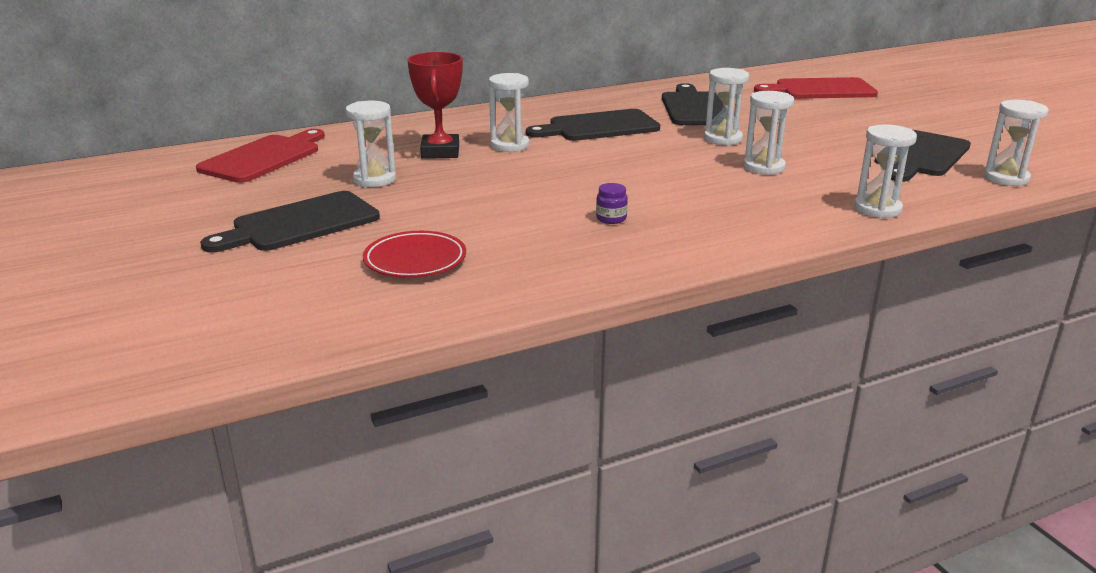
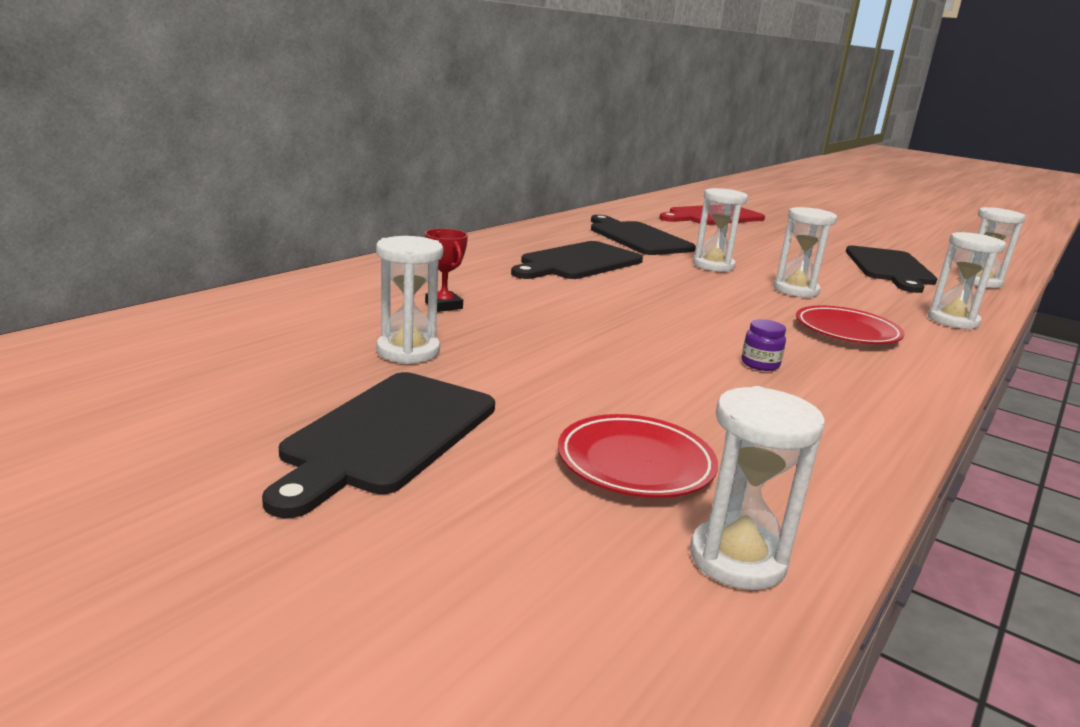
camera: 30 degrees left, 5 degrees down
red cutting board [196,129,325,183] -> none
red trophy [407,52,463,159] -> red trophy [425,228,468,312], size x0.58
white hourglass [489,73,529,152] -> white hourglass moved to [690,386,825,590]
none -> red plate [796,306,904,344]

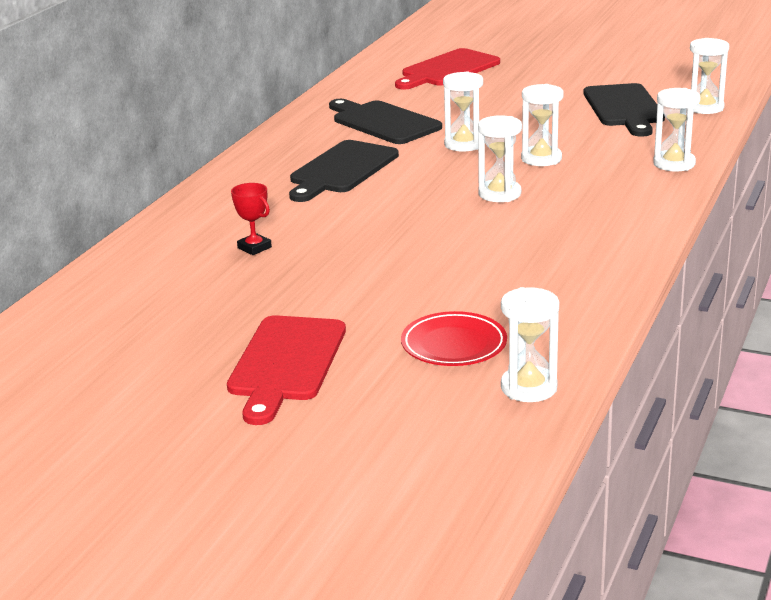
camera: 10 degrees left, 5 degrees up
black cutting board [262,372,495,518] -> red cutting board [227,315,346,425]
white hourglass [376,236,443,364] -> white hourglass moved to [478,115,522,202]
purple jar [741,319,786,371] -> none
red plate [796,306,904,344] -> none

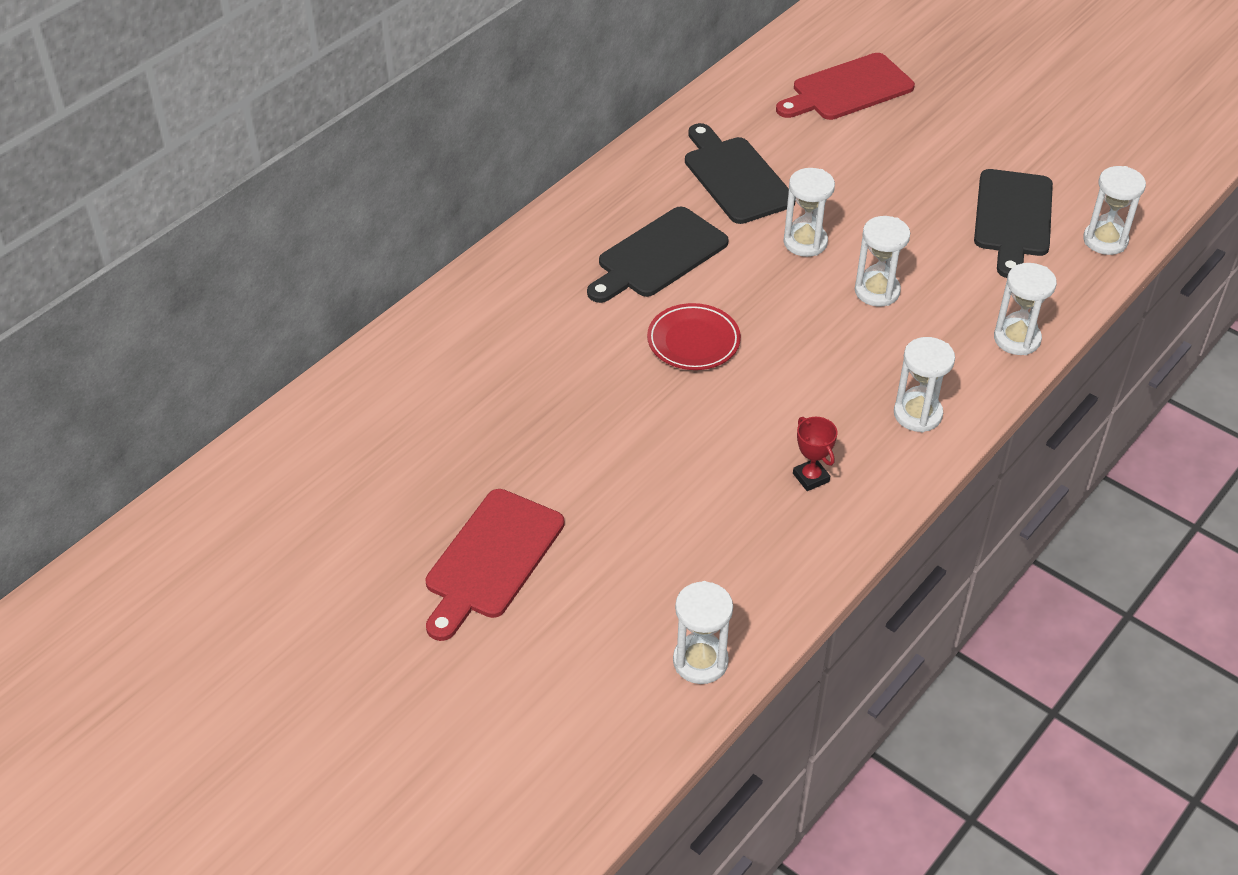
camera: 15 degrees right, 20 degrees up
red trophy [231,183,272,255] -> red trophy moved to [793,417,837,491]
red plate [401,311,507,366] -> red plate moved to [647,303,741,370]
white hourglass [478,115,522,202] -> white hourglass moved to [894,337,955,432]

